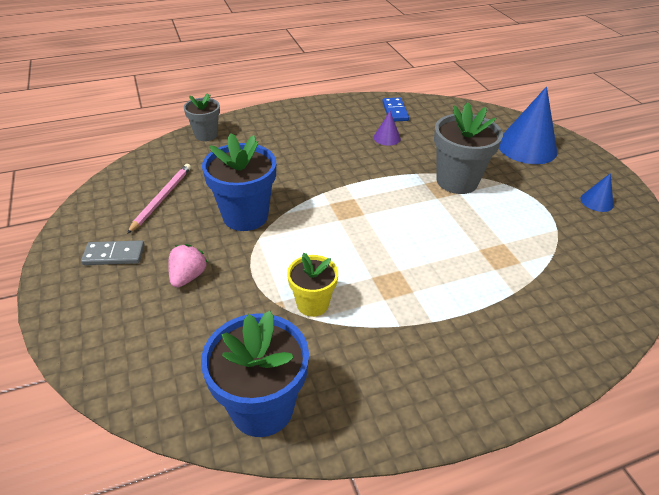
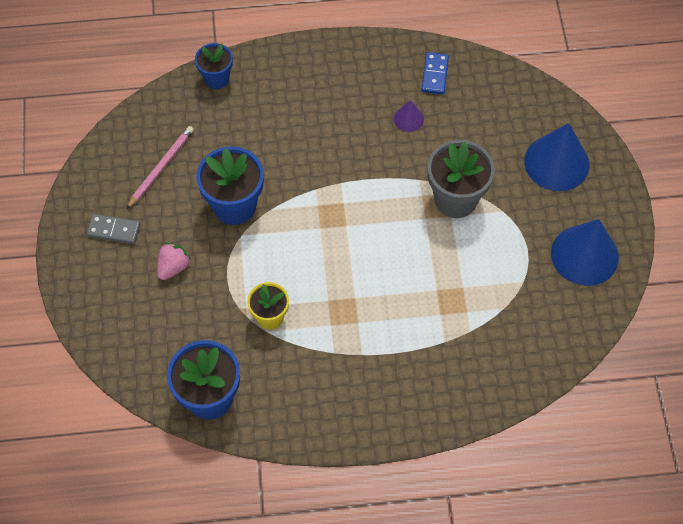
camera: 15 degrees right, 20 degrees up
grey flower pot [184,93,220,141] -> blue flower pot [195,43,233,89]
blue cone [581,173,614,212] -> blue cone [551,219,619,286], size x2.11

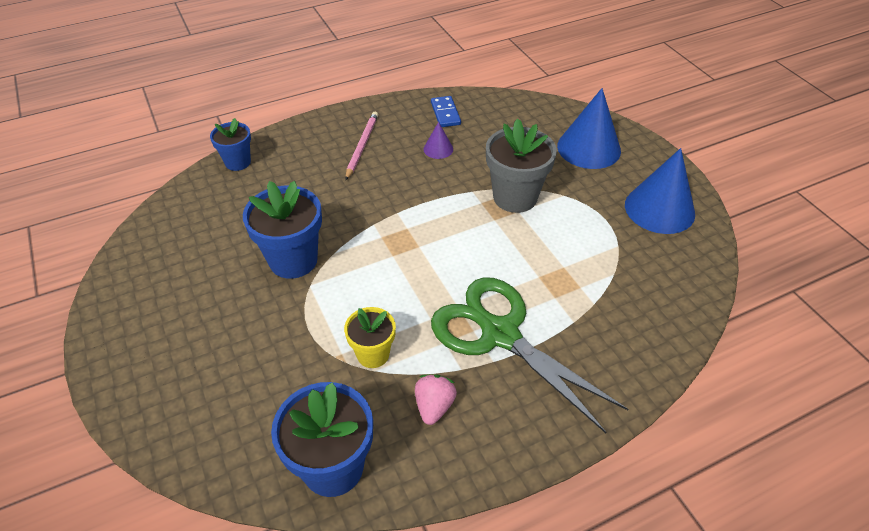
camera: 20 degrees left, 15 degrees down
grey domino [87,214,140,244] -> none
pink pencil [127,126,194,209] -> pink pencil moved to [345,112,378,180]
pink strawberry [157,242,191,280] -> pink strawberry moved to [415,375,457,425]
none -> green scissors [431,277,628,433]

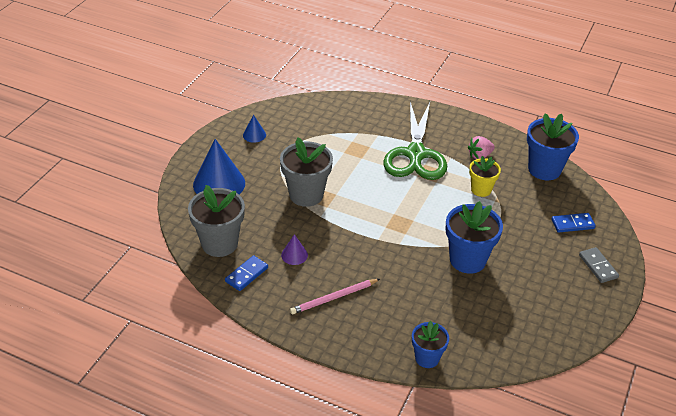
camera: 130 degrees left, 5 degrees down
blue cone [625,148,695,234] -> blue cone [243,115,266,143], size x0.47
none -> grey flower pot [188,185,245,257]
none -> blue domino [551,213,596,233]
none -> grey domino [579,247,619,283]

